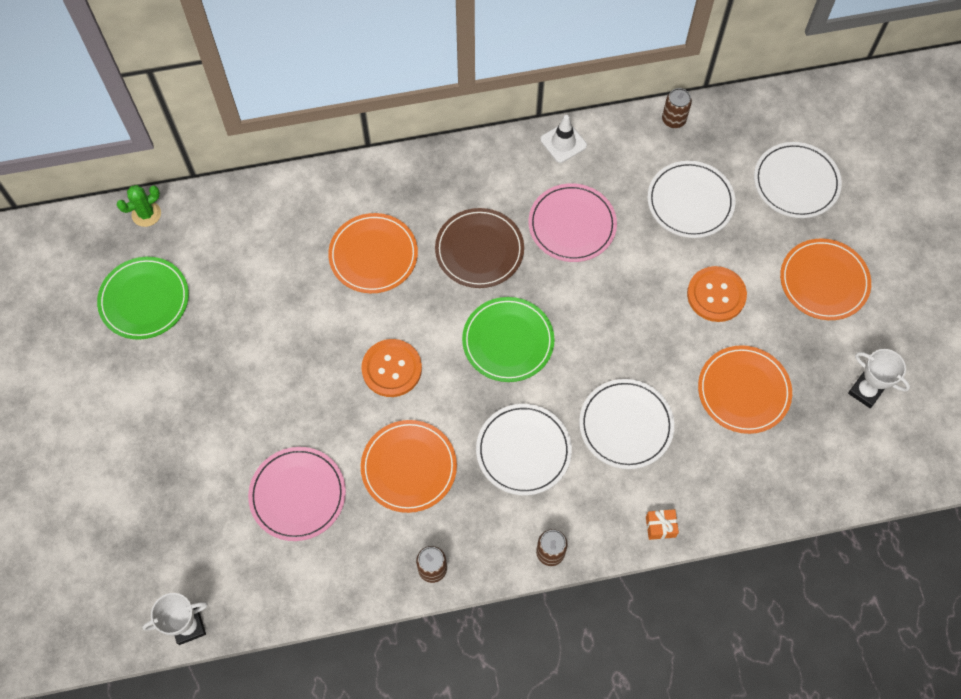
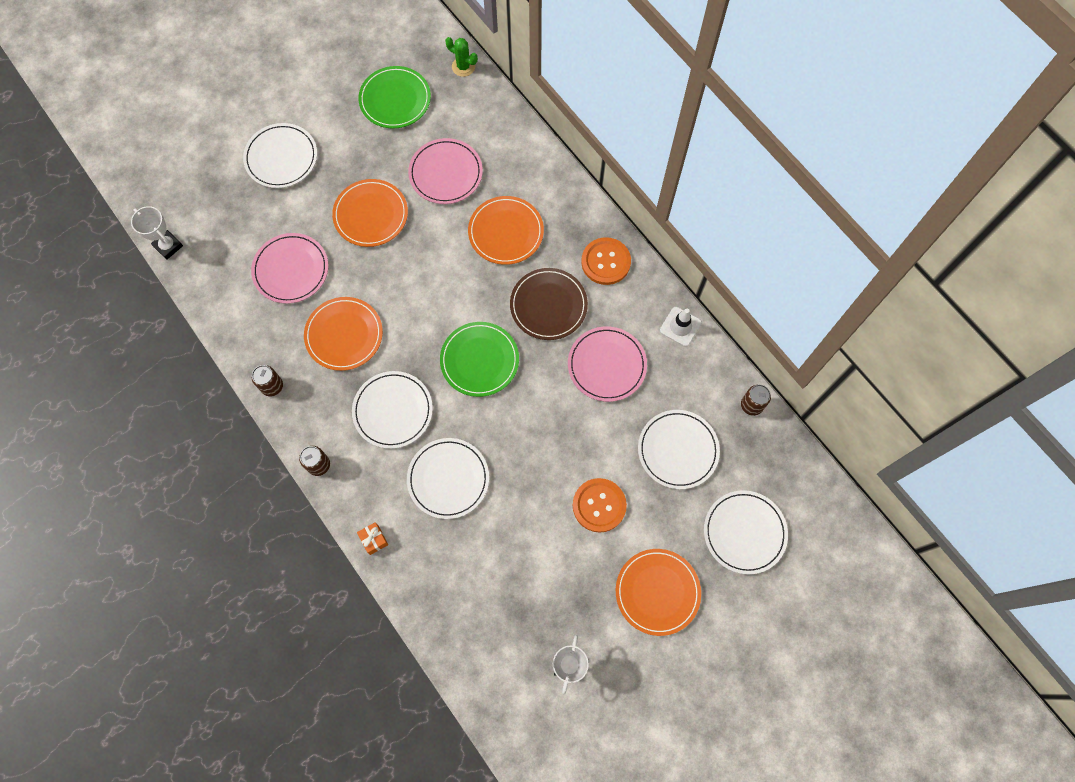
camera: 65 degrees right, 5 degrees up
orange button [361,339,422,397] -> orange button moved to [581,237,631,285]
orange plate [698,345,792,434] -> orange plate moved to [332,179,408,247]
none -> white plate [243,123,317,188]
none -> pink plate [408,138,483,204]

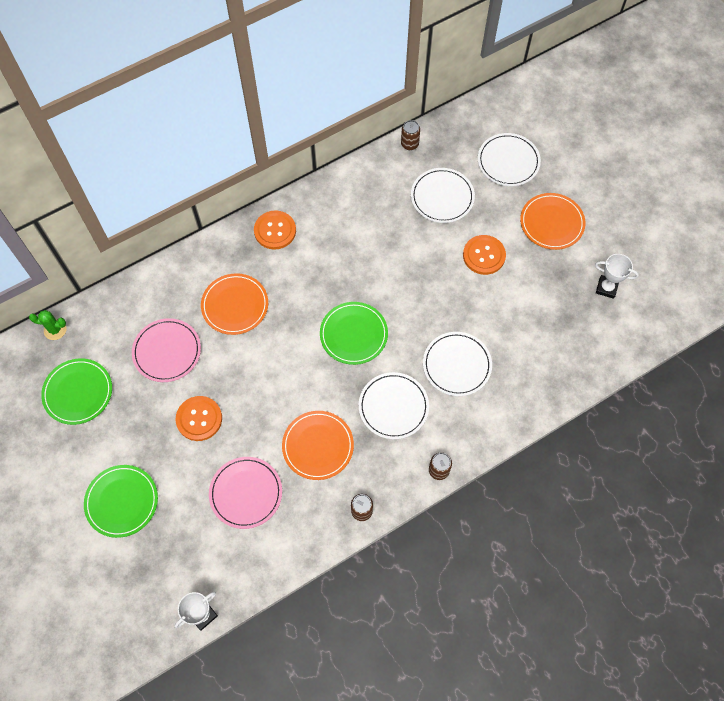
camera: 85 degrees left, 5 degrees down
white plate [243,123,317,188] -> green plate [84,465,158,538]
orange plate [332,179,408,247] -> orange button [176,396,222,441]
orange gift [357,522,388,555] -> none
green cactus [445,37,478,77] -> green cactus turned 60 degrees clockwise [29,310,67,340]
brown plate [510,268,588,340] -> none
pink plate [568,326,647,402] -> none
white traffic cone [660,307,702,347] -> none

